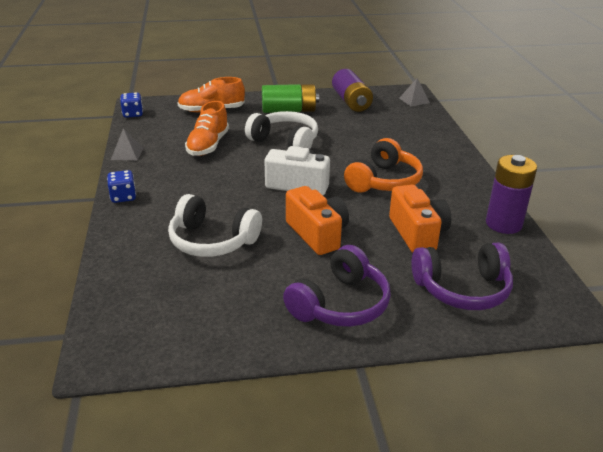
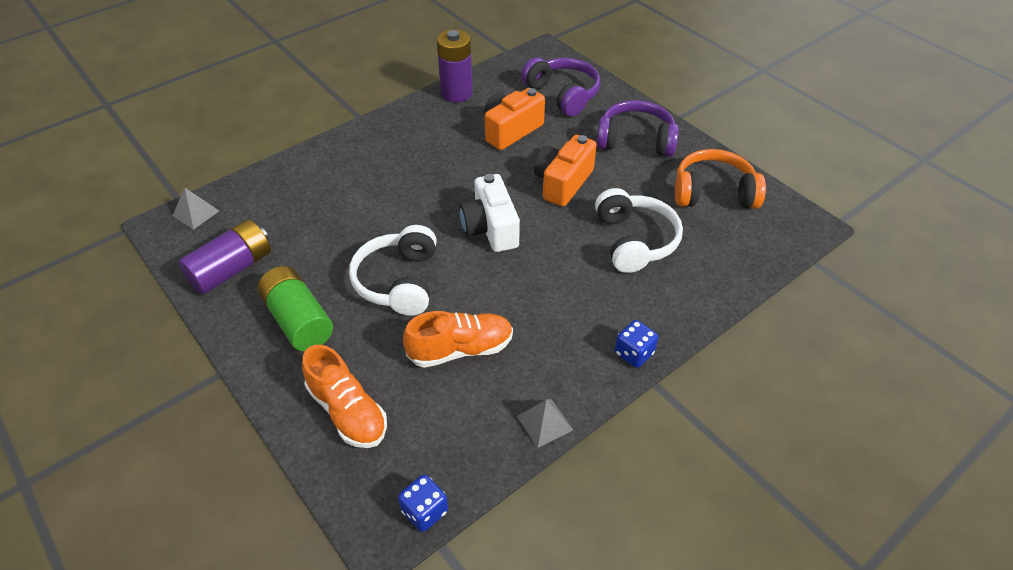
camera: 120 degrees left, 15 degrees up
orange headphones [344,138,423,193] -> orange headphones moved to [675,149,766,209]

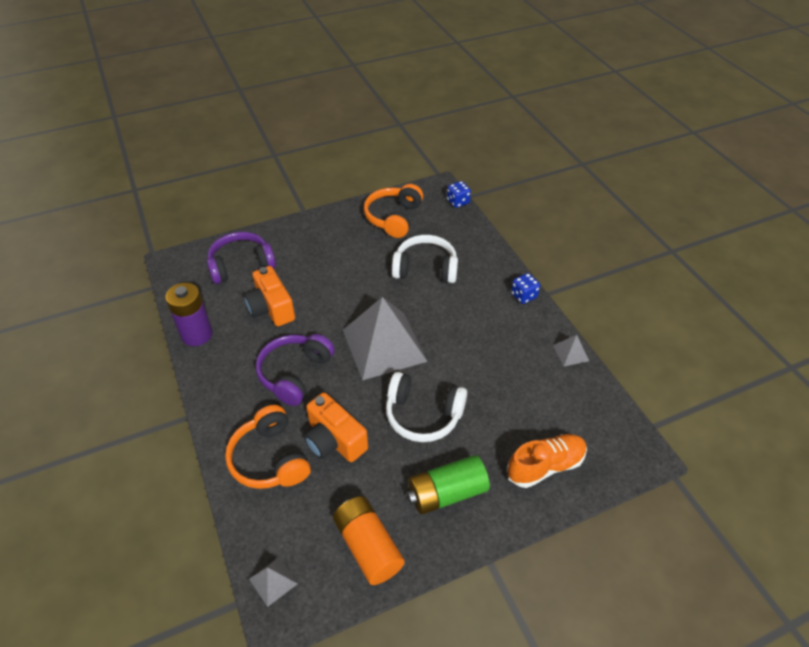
camera: 75 degrees left, 0 degrees up
purple battery [178,219,271,295] -> orange battery [333,496,405,585]
blue dice [398,474,448,532] -> blue dice moved to [447,181,471,208]
orange shoe [403,311,513,368] -> none
white camera [459,174,520,252] -> grey pyramid [343,297,427,380]
orange camera [534,135,597,207] -> orange camera moved to [303,392,368,462]
purple headphones [597,100,679,156] -> purple headphones moved to [256,334,335,406]
none -> orange headphones [225,405,311,489]

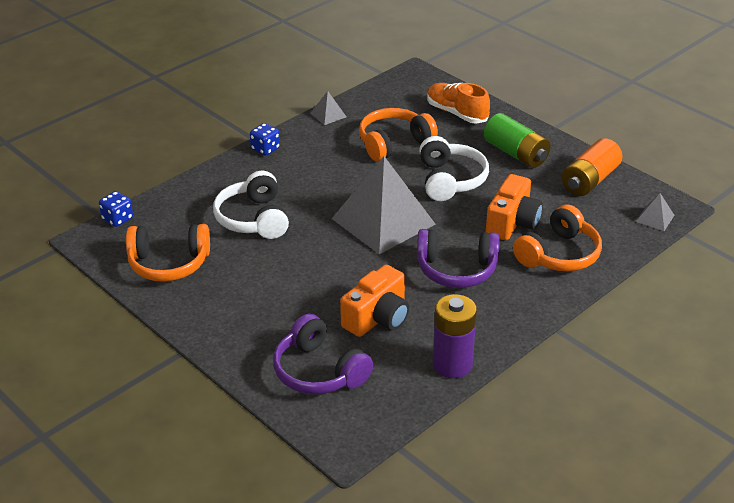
camera: 110 degrees left, 10 degrees down
none -> orange headphones [359,108,438,161]

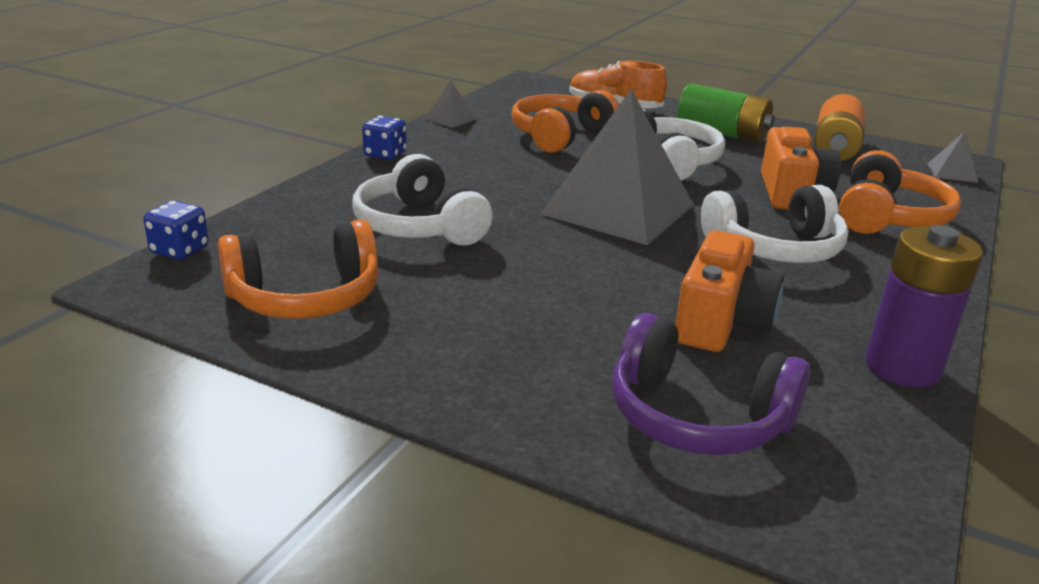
camera: 20 degrees left, 10 degrees down
purple headphones [417,229,499,288] -> white headphones [701,185,848,263]

